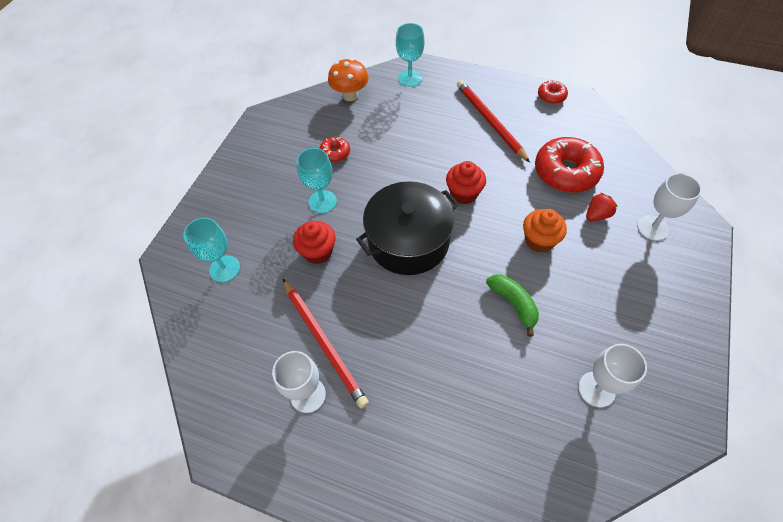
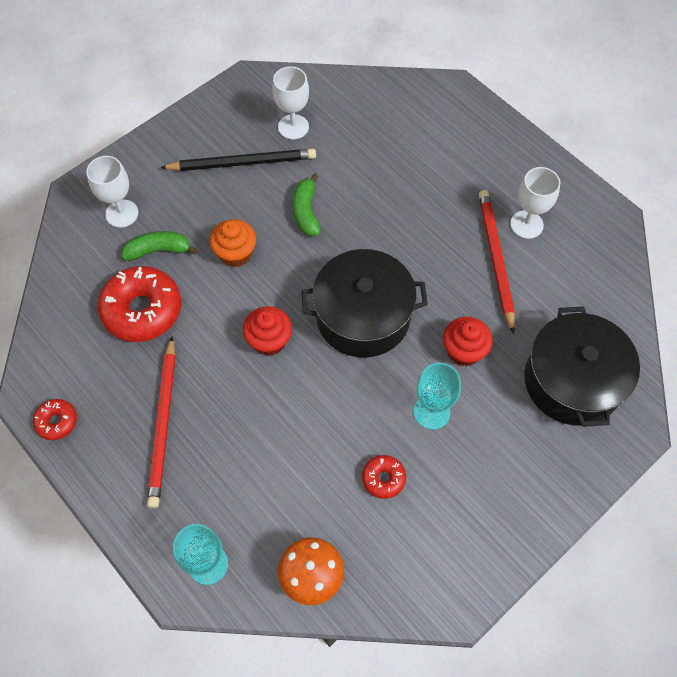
camera: 155 degrees left, 5 degrees up
turquoise goblet [183,217,240,282] -> black pot [524,307,640,427]
red strawberry [586,193,618,221] -> green banana [121,231,198,260]
none -> black pencil [160,149,316,171]

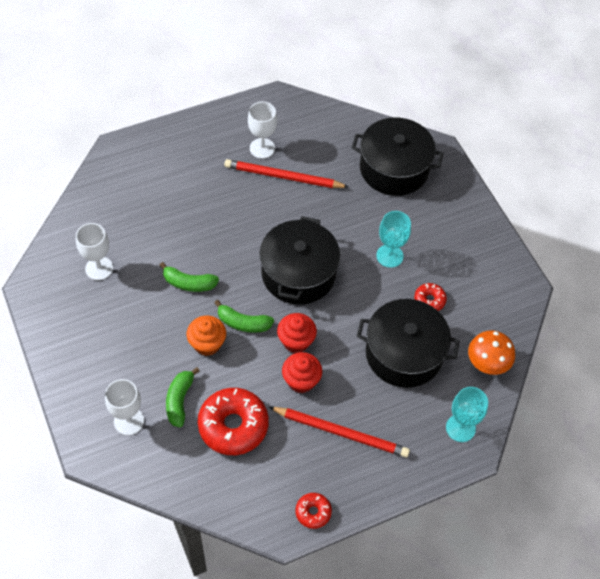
camera: 75 degrees left, 5 degrees down
black pencil [160,149,316,171] -> none
red cupcake [443,317,493,366] -> red cupcake moved to [282,352,322,393]
none -> green banana [214,300,274,333]
none -> black pot [357,299,460,388]

